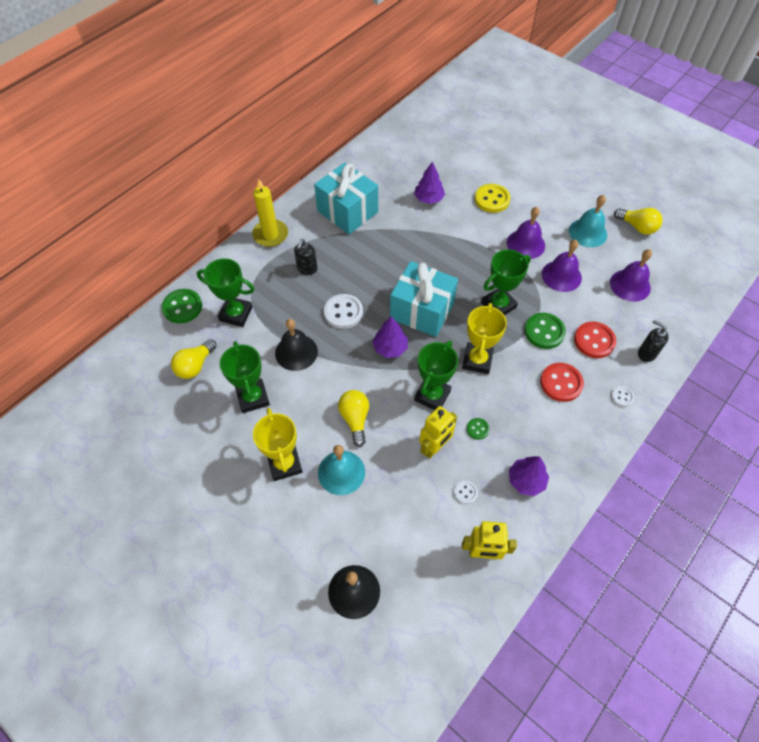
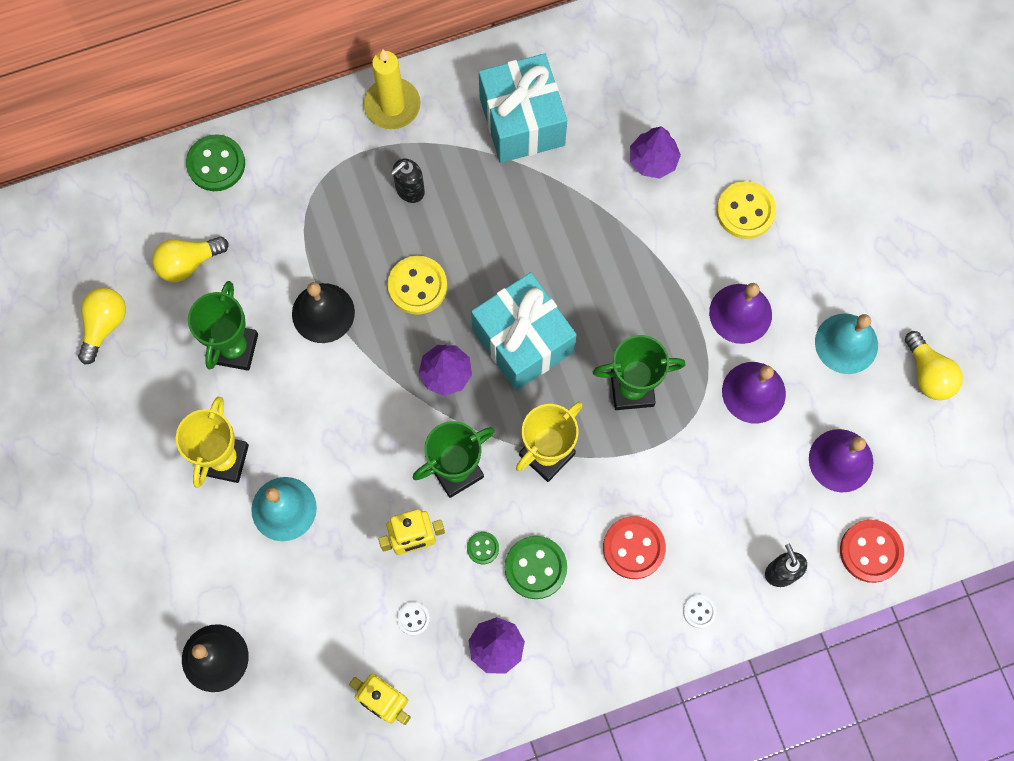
camera: 30 degrees right, 15 degrees up
green trophy [197,258,254,327] -> none
white button [324,294,363,329] -> yellow button [388,256,447,315]
yellow light bulb [338,390,369,447] -> yellow light bulb moved to [78,287,126,364]
green button [524,313,566,349] -> green button moved to [505,536,567,599]
red button [574,322,616,358] -> red button moved to [840,520,904,583]

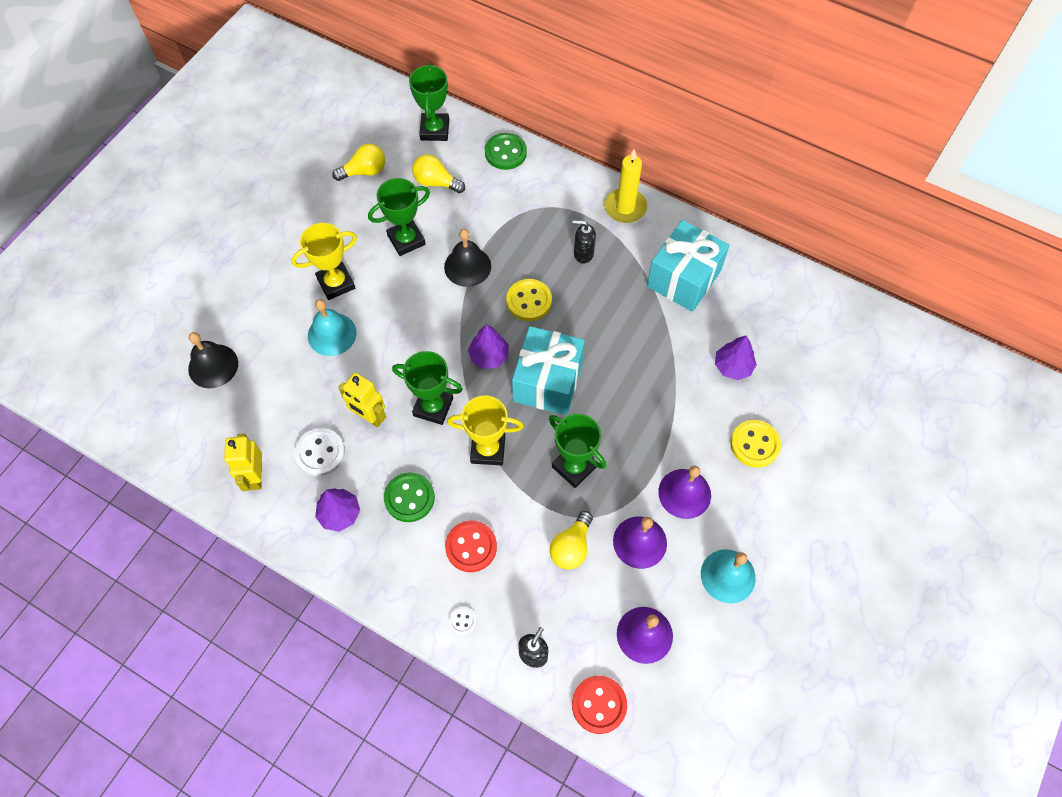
camera: 50 degrees right, 10 degrees down
white button [397,602,430,636] -> white button [294,428,345,476], size x1.93
green button [467,532,499,564] -> none
yellow light bulb [905,331,963,400] -> yellow light bulb moved to [550,511,593,569]
none -> green trophy [409,63,449,141]

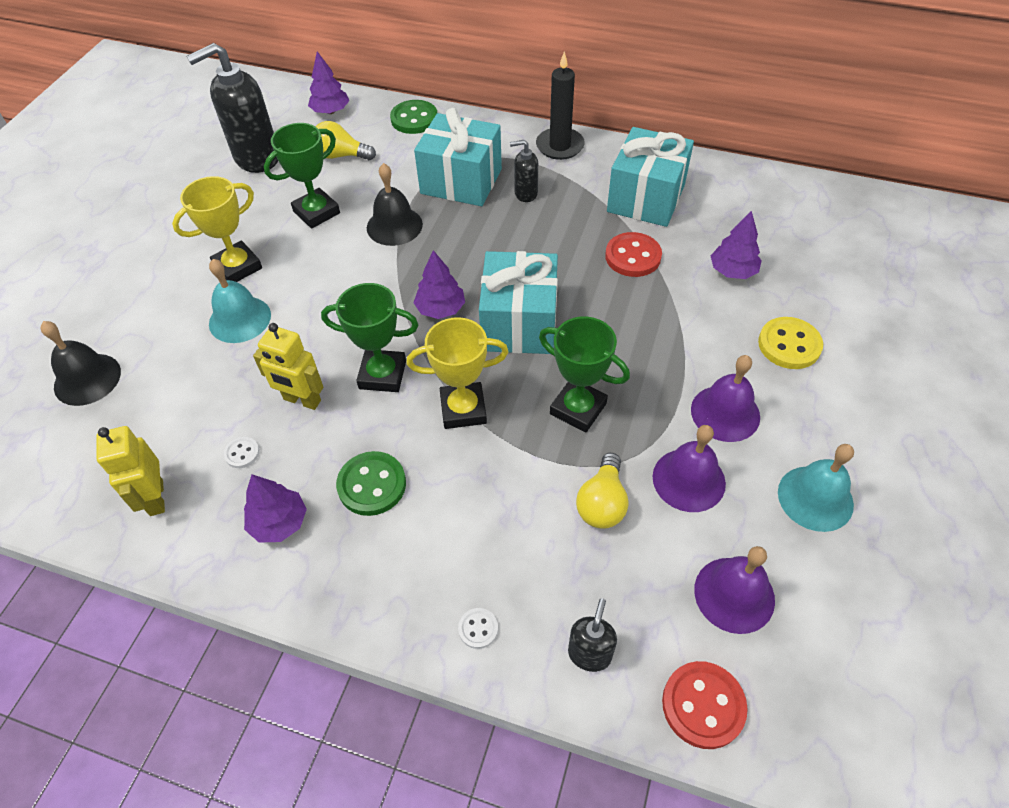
camera: 10 degrees left, 10 degrees down
white button [294,428,345,476] -> white button [224,437,260,468], size x0.52
yellow light bulb [332,144,385,181] -> black soap dispenser [186,43,278,173]
green trophy [409,63,449,141] -> purple tree [308,51,349,114]
red button [445,521,497,572] -> red button moved to [605,232,662,277]
yellow button [506,279,552,321] -> none
yellow candle [604,149,647,223] -> black candle [536,51,585,160]
none -> turquoise gift [414,108,502,206]

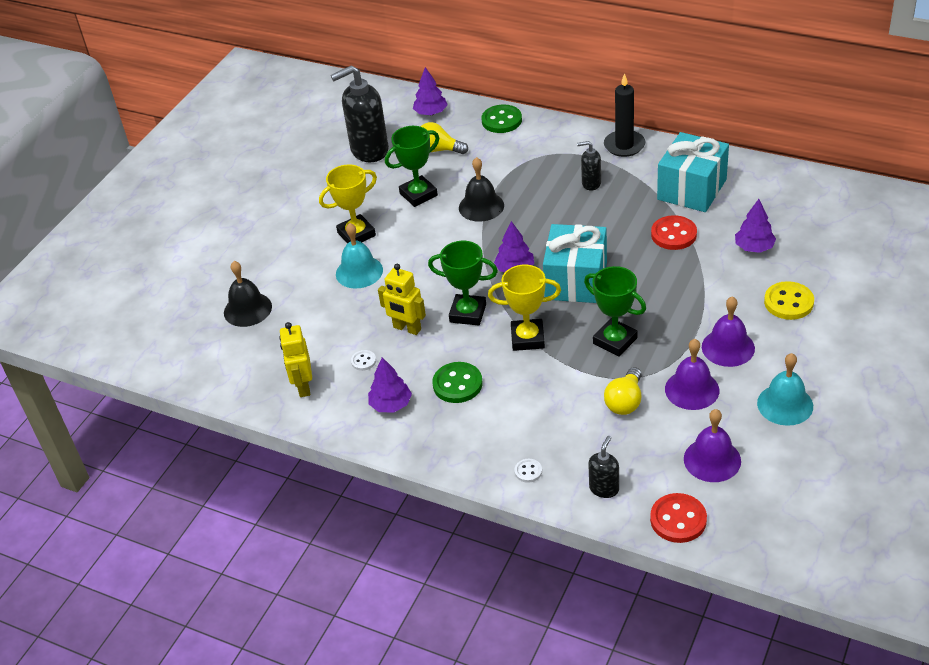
camera: 10 degrees right, 10 degrees down
turquoise gift [414,108,502,206] -> none

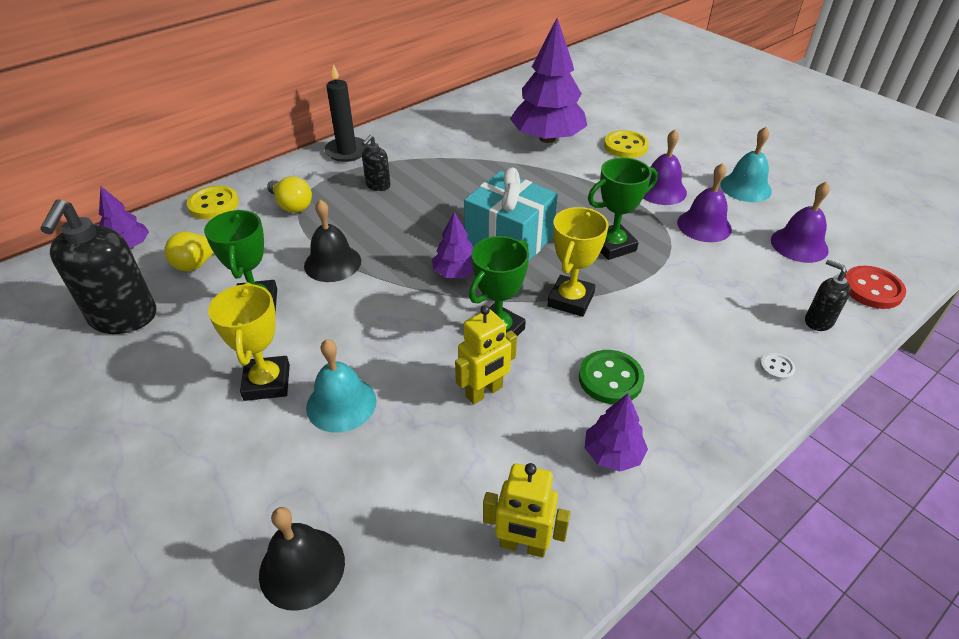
camera: 70 degrees left, 0 degrees up
white button [351,350,376,371] -> none
green button [481,104,522,133] -> yellow button [187,186,239,219]
yellow light bulb [604,367,642,415] -> yellow light bulb moved to [267,176,312,213]
red button [651,215,697,250] -> none
turquoise gift [657,132,729,212] -> none
purple tree [735,199,776,253] -> purple tree [510,18,587,143], size x2.01

